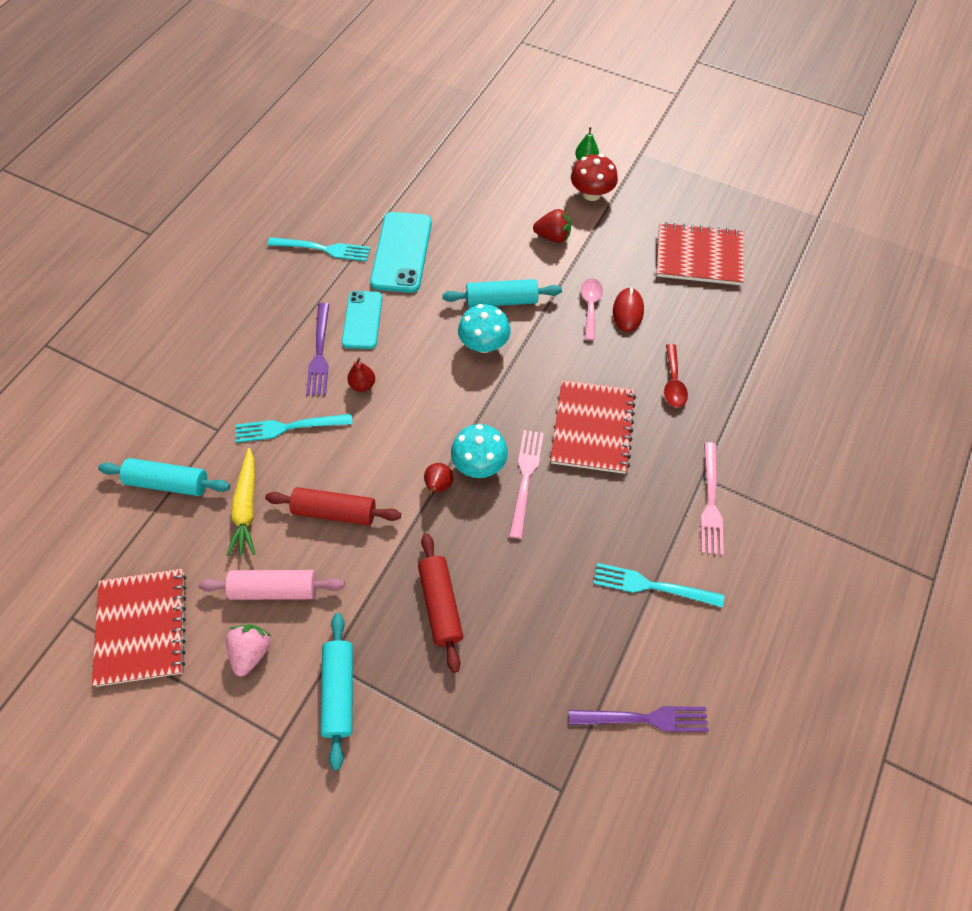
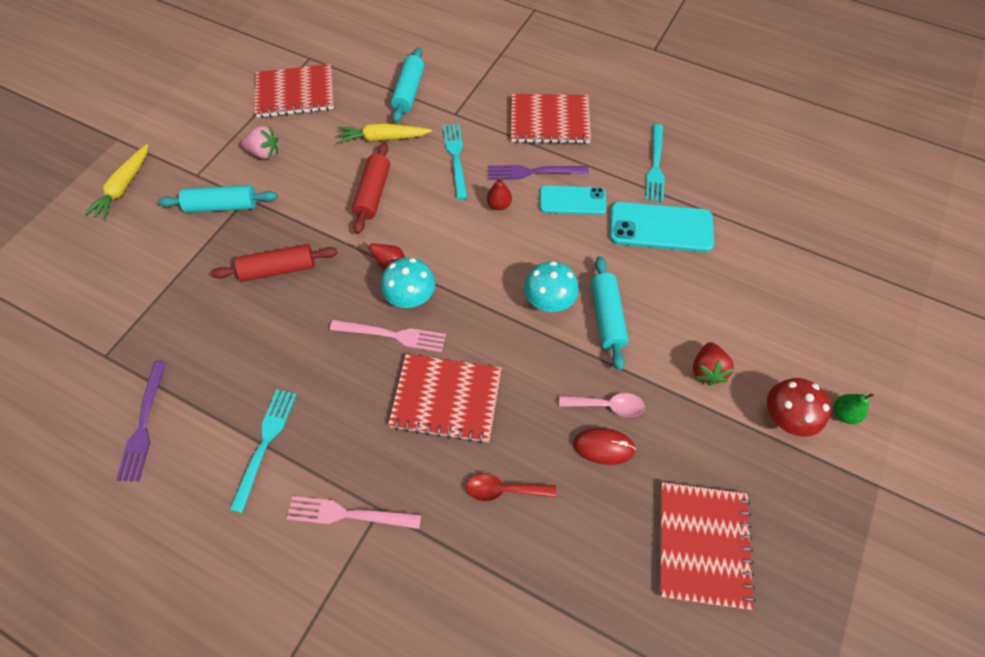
camera: 90 degrees right, 0 degrees up
pink rolling pin [198,570,345,600] -> none
none -> yellow carrot [84,144,149,220]
none -> red notebook [511,94,591,144]

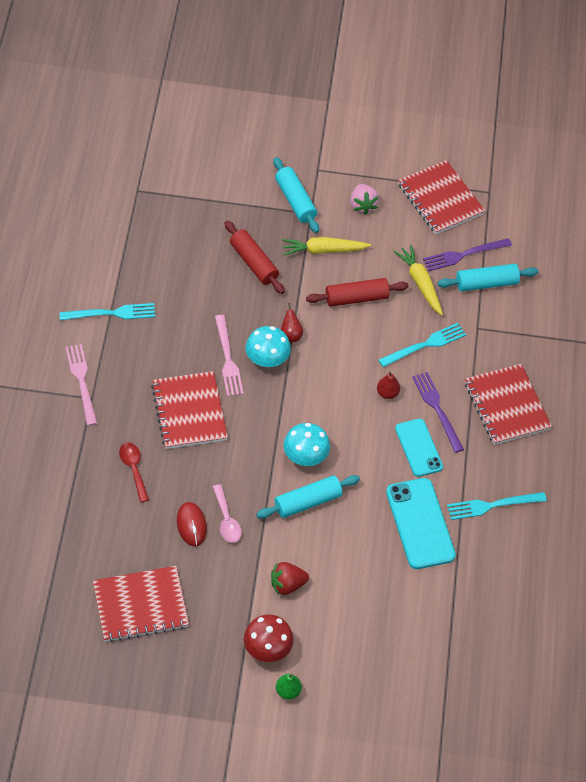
camera: 65 degrees right, 5 degrees down
yellow carrot [84,144,149,220] -> yellow carrot moved to [282,237,371,256]
purple fork [116,362,166,481] -> purple fork moved to [423,238,512,271]

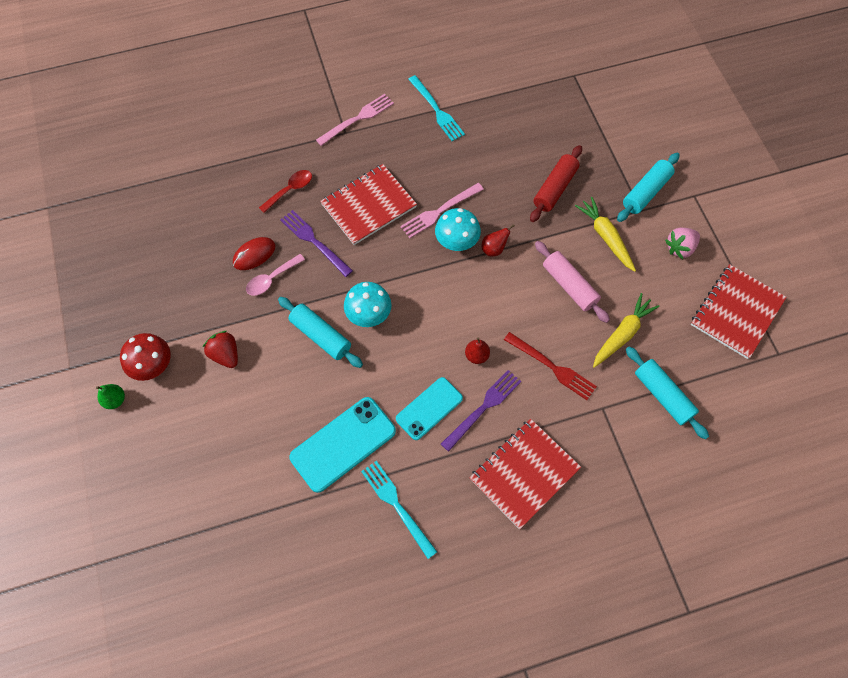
camera: 70 degrees right, 10 degrees up
red notebook [93,566,189,642] -> none
red rolling pin [306,278,409,307] -> pink rolling pin [535,241,610,323]
turquoise fork [378,323,466,367] -> red fork [504,332,597,400]
purple fork [423,238,512,271] -> purple fork moved to [280,210,353,277]

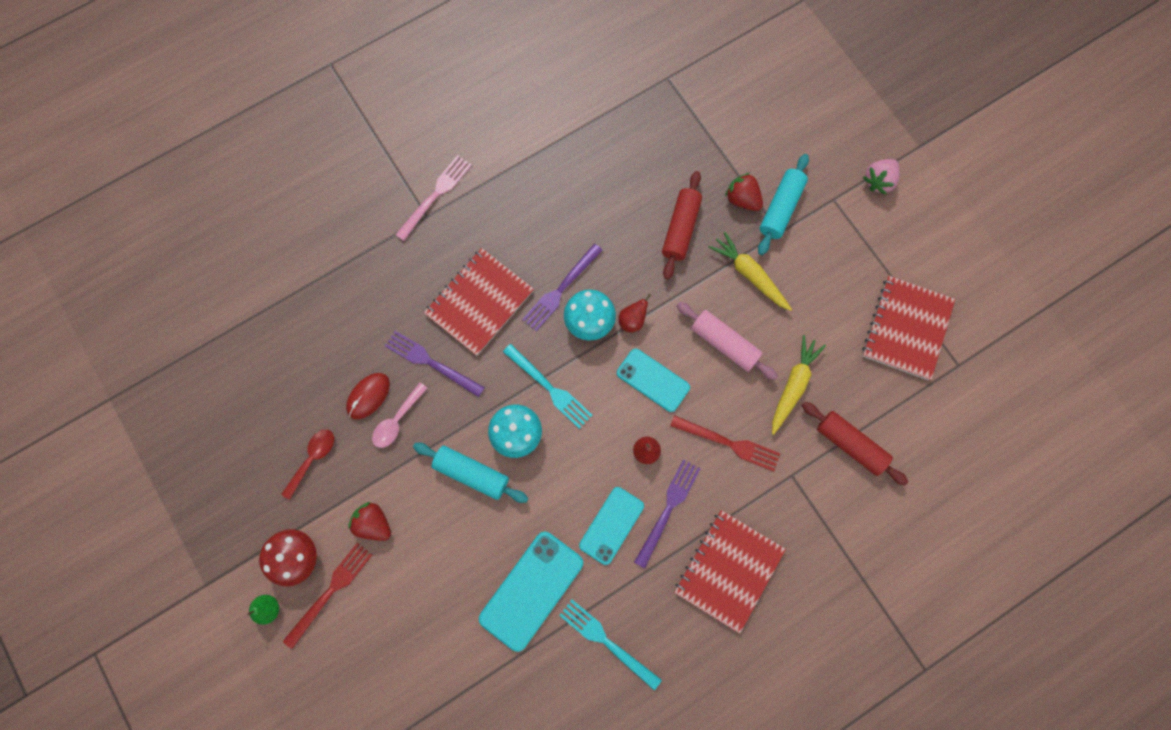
camera: 15 degrees left, 10 degrees up
red spoon [259,170,312,213] -> red spoon moved to [281,430,334,500]
pink fork [400,183,484,238] -> purple fork [522,244,603,331]
turquoise fork [408,75,465,141] -> turquoise fork moved to [503,344,592,429]
turquoise rolling pin [626,346,709,439] -> red rolling pin [802,402,908,485]
pink strawberry [665,228,700,259] -> pink strawberry moved to [863,159,900,195]
none -> red fork [283,543,372,649]
none -> turquoise phone [617,349,690,412]
none -> red strawberry [725,173,763,211]

